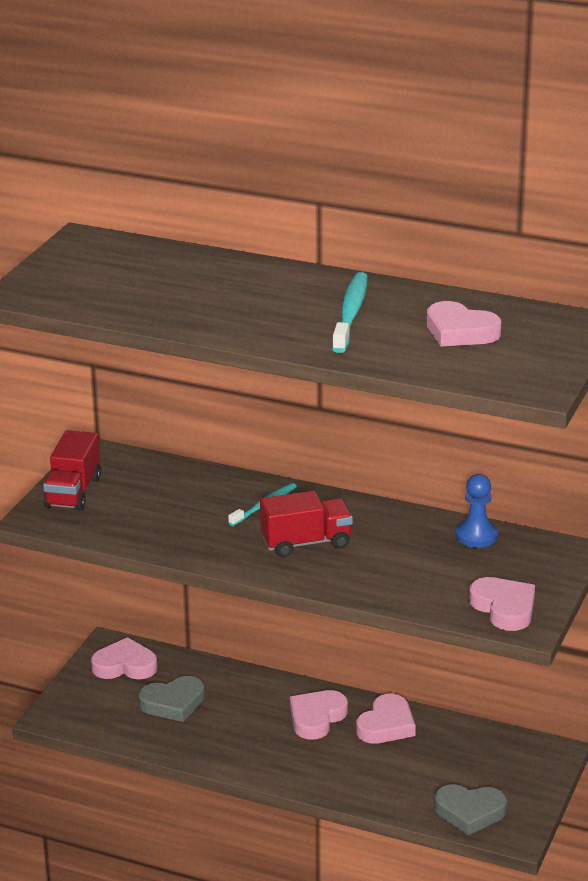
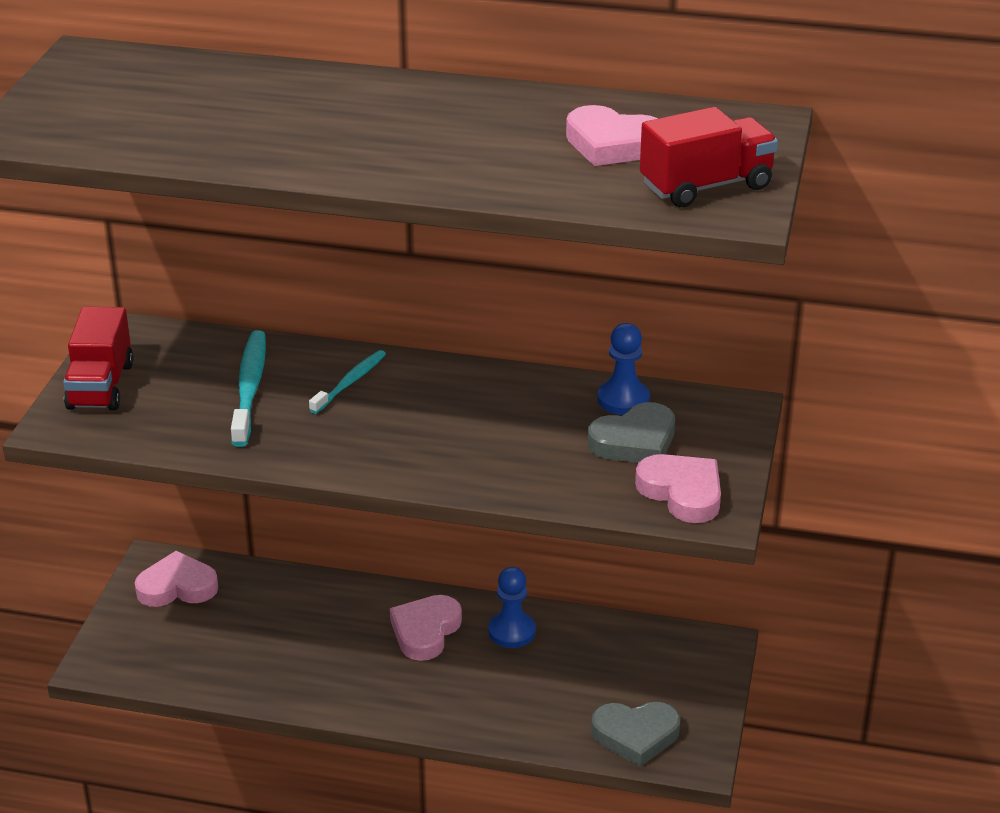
camera: 10 degrees left, 5 degrees up
grey heart [138,676,205,722] -> grey heart moved to [588,402,675,463]
red truck [260,491,353,557] -> red truck moved to [640,107,778,207]
turquoise toothbrush [332,272,368,353] -> turquoise toothbrush moved to [231,330,266,447]
pink heart [356,694,416,744] -> blue pawn [488,567,536,648]

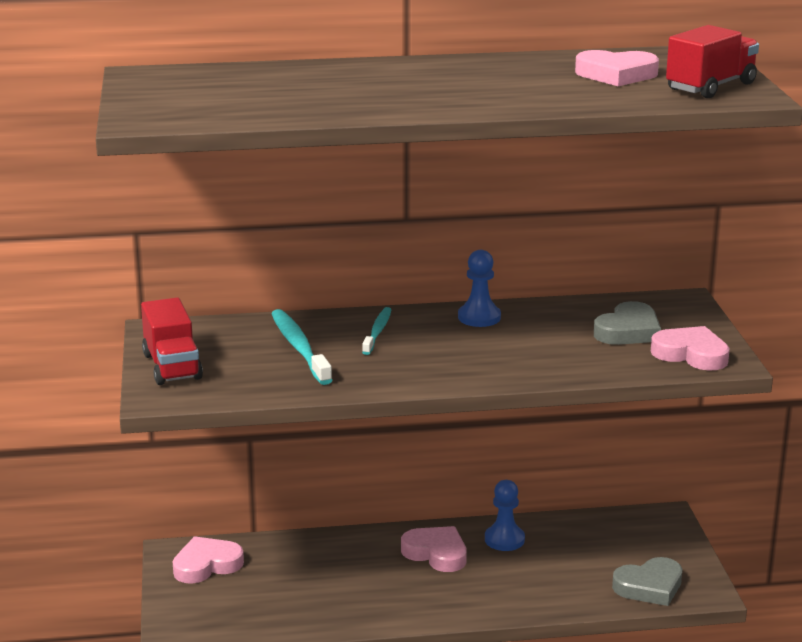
camera: 20 degrees left, 10 degrees down
pink heart [390,595,462,661] -> pink heart turned 120 degrees clockwise [401,526,467,572]
blue pawn [597,323,650,415] -> blue pawn moved to [458,250,501,327]

